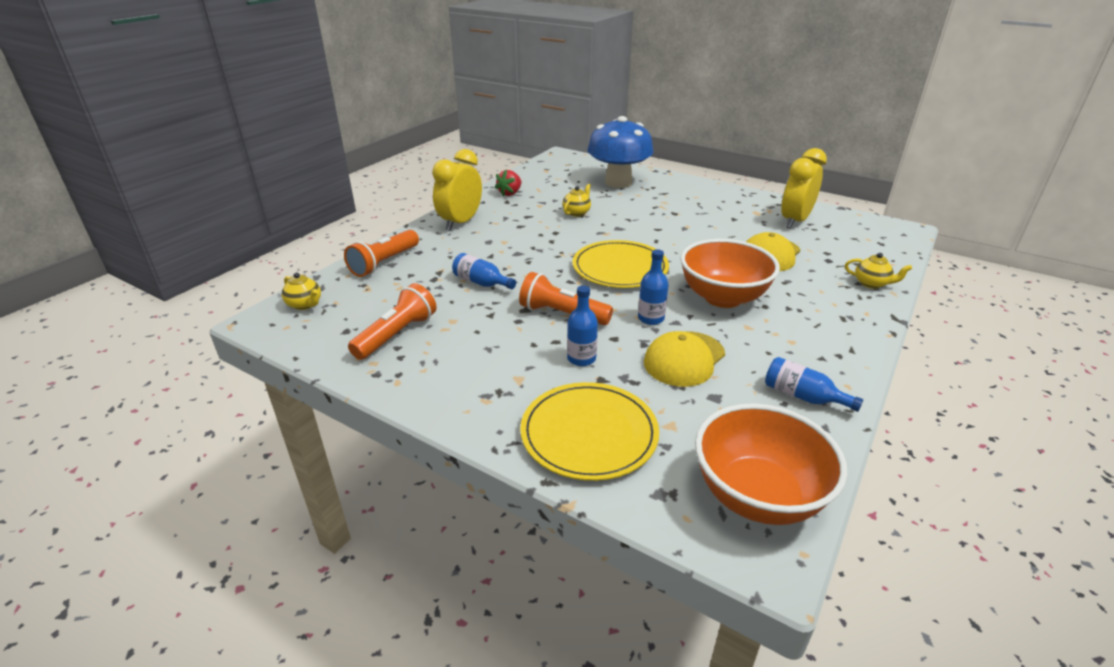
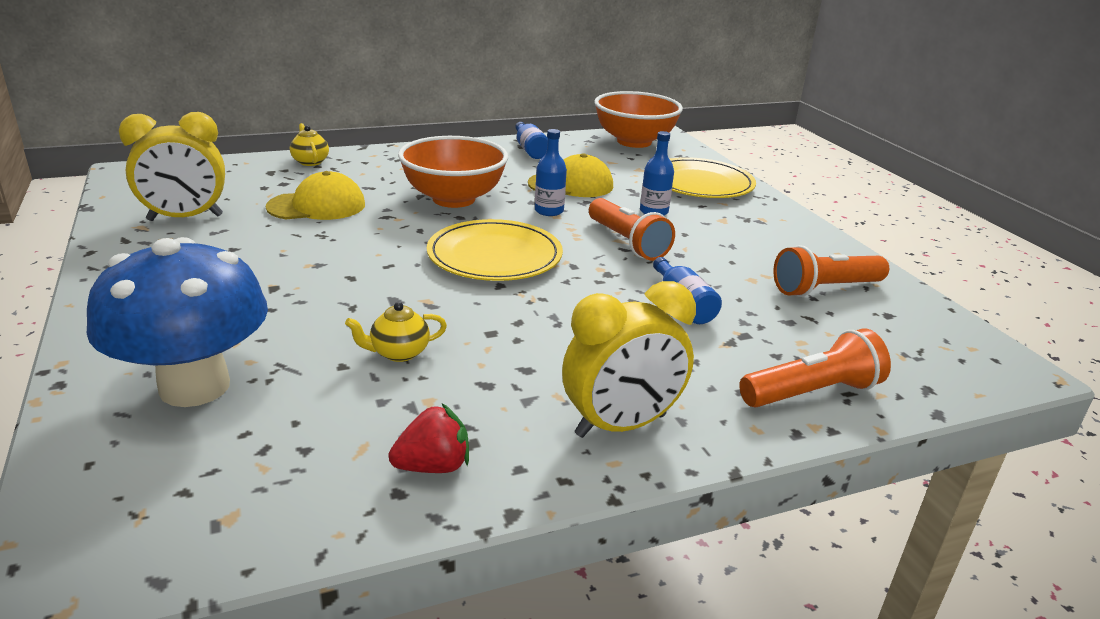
camera: 145 degrees left, 5 degrees down
yellow teapot [282,273,321,310] -> none

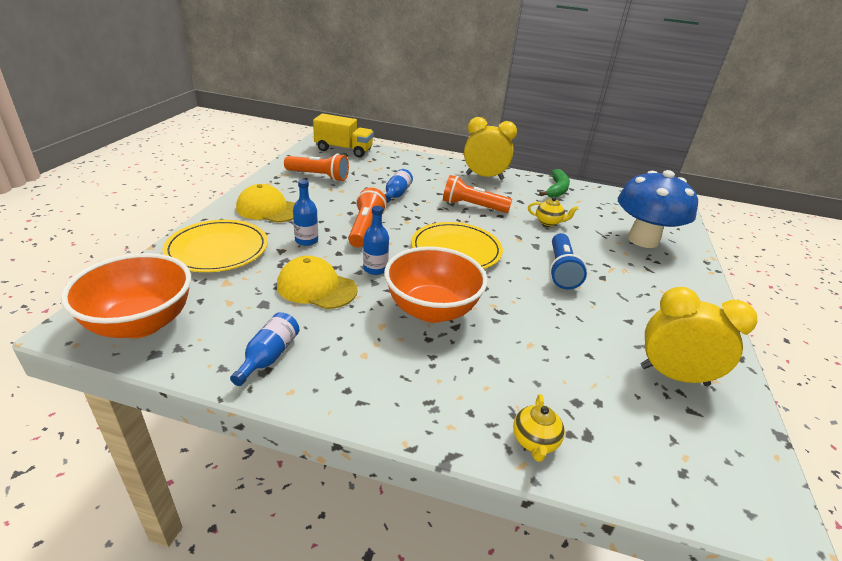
camera: 145 degrees left, 5 degrees up
yellow cap [265,171,365,220] -> yellow cap moved to [236,184,295,223]
red strawberry [388,403,469,473] -> green banana [539,169,570,198]
orange flashlight [739,328,891,407] -> orange flashlight moved to [443,175,512,213]
none -> yellow truck [313,113,374,157]
none -> blue flashlight [550,233,587,289]

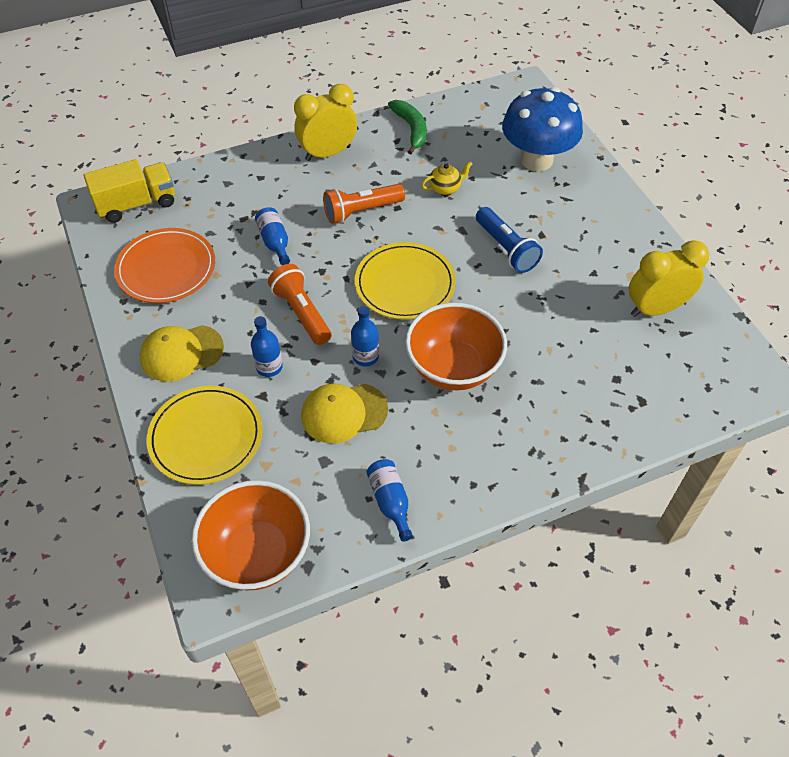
camera: 35 degrees left, 20 degrees up
orange flashlight [284,154,349,181] -> orange plate [114,228,215,303]
yellow teapot [513,394,565,462] -> none

